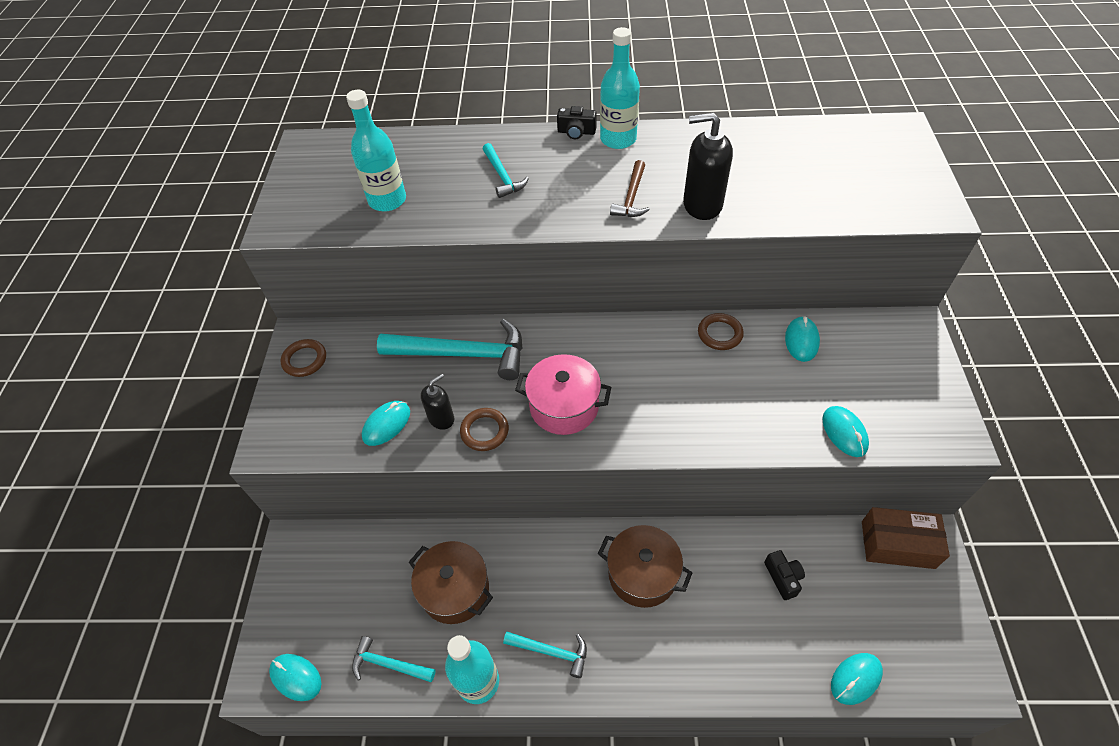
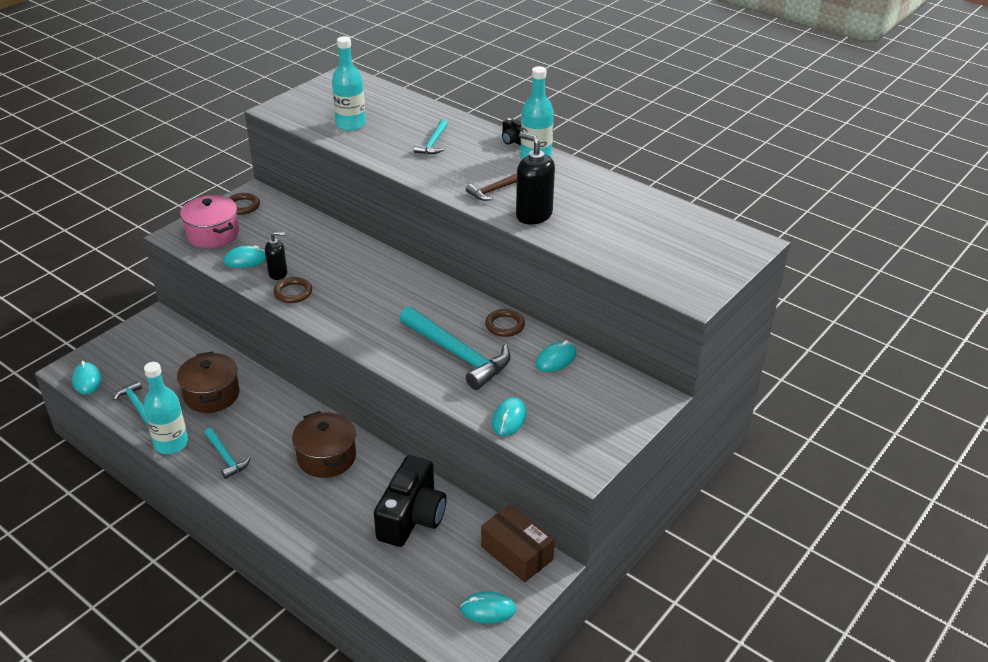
camera: 35 degrees right, 15 degrees down
turquoise hammer [377,319,522,380] -> turquoise hammer moved to [400,306,510,390]
pink pot [515,354,611,435] -> pink pot moved to [180,195,239,248]
black camera [764,550,805,600] -> black camera [374,455,447,547], size x2.18
turquoise mouse [831,653,883,705] -> turquoise mouse moved to [460,591,516,623]

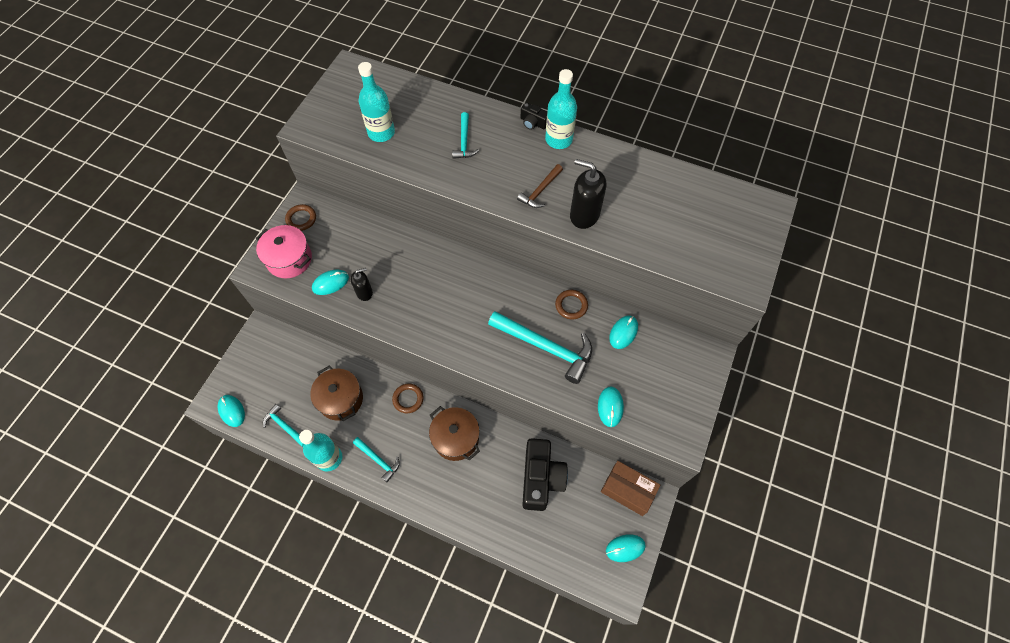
camera: 15 degrees left, 25 degrees up
brown ring [273,277,312,303] -> brown ring moved to [392,384,424,413]

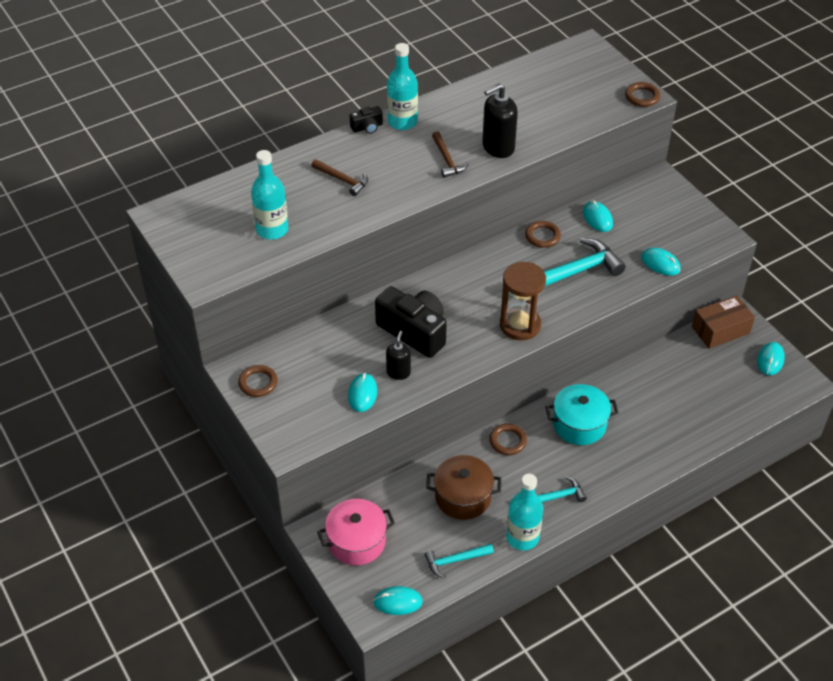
camera: 55 degrees left, 15 degrees down
pink pot [256,225,312,278] -> pink pot moved to [317,499,395,565]
brown pot [429,406,480,461] -> turquoise pot [545,384,619,445]
turquoise hammer [452,112,479,159] -> brown hammer [311,159,368,196]
black camera [522,438,568,511] -> black camera moved to [375,286,447,358]
none -> brown hourglass [500,262,546,340]
none -> brown ring [625,82,660,107]

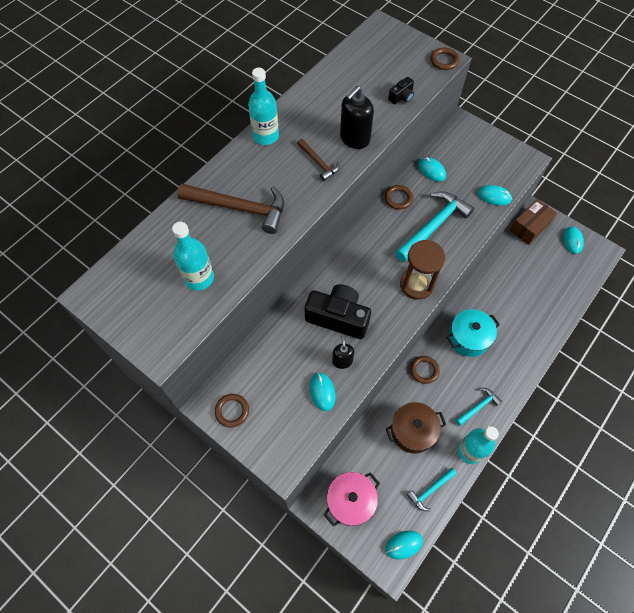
camera: 20 degrees left, 15 degrees up
brown hammer [311,159,368,196] -> brown hammer [177,184,284,234], size x1.91
black camera [350,106,383,134] -> black camera moved to [388,77,414,104]

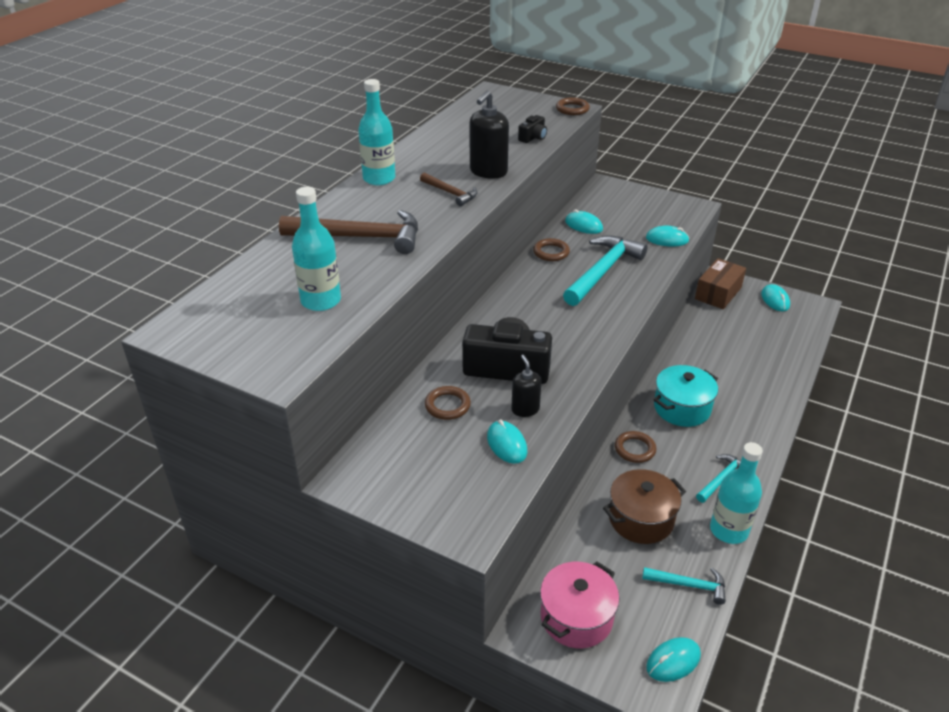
camera: 10 degrees left, 25 degrees down
brown ring [215,394,249,427] -> brown ring moved to [425,386,471,420]
brown hourglass [400,240,445,300] -> none
turquoise hammer [407,468,457,511] -> turquoise hammer turned 120 degrees counterclockwise [642,567,726,605]

